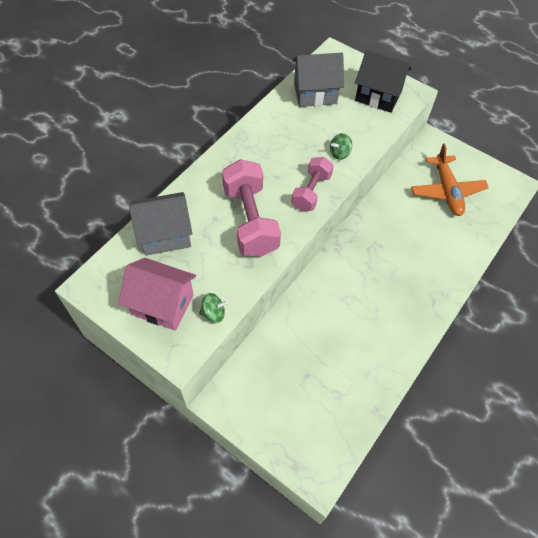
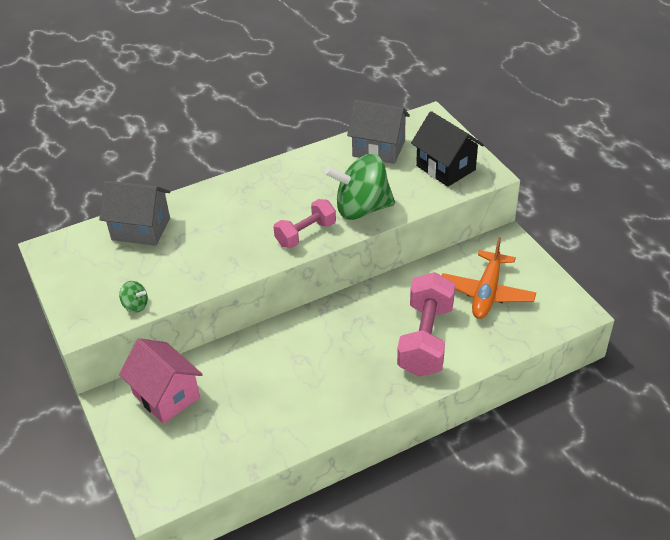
camera: 30 degrees right, 15 degrees down
pink house [118,258,196,331] -> pink house moved to [119,338,203,424]
pink dumbbell [222,159,281,257] -> pink dumbbell moved to [397,272,455,377]
green spinning top [330,133,352,160] -> green spinning top [325,154,395,220], size x2.38

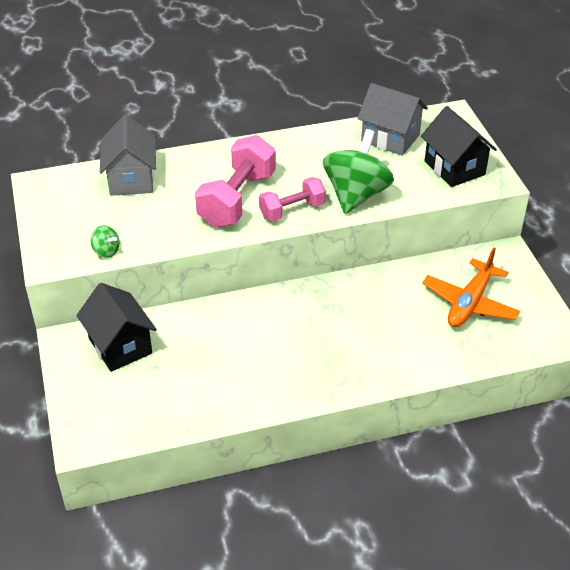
camera: 10 degrees right, 0 degrees up
grey house [99,180,170,246] -> grey house turned 60 degrees clockwise [100,115,156,196]
pink house [119,338,203,424] -> black house [76,283,157,372]
green spinning top [325,154,395,220] -> green spinning top turned 105 degrees clockwise [323,129,394,214]
pink dumbbell [397,272,455,377] -> pink dumbbell moved to [195,135,276,228]

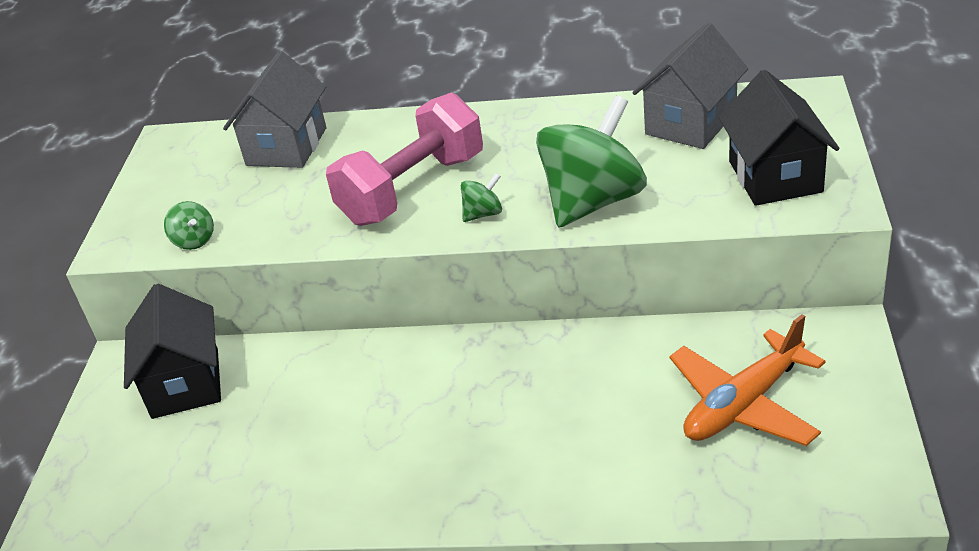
camera: 25 degrees right, 5 degrees down
pink dumbbell [259,177,326,221] -> green spinning top [461,173,502,222]
grey house [357,83,428,156] -> grey house turned 75 degrees clockwise [632,23,748,149]

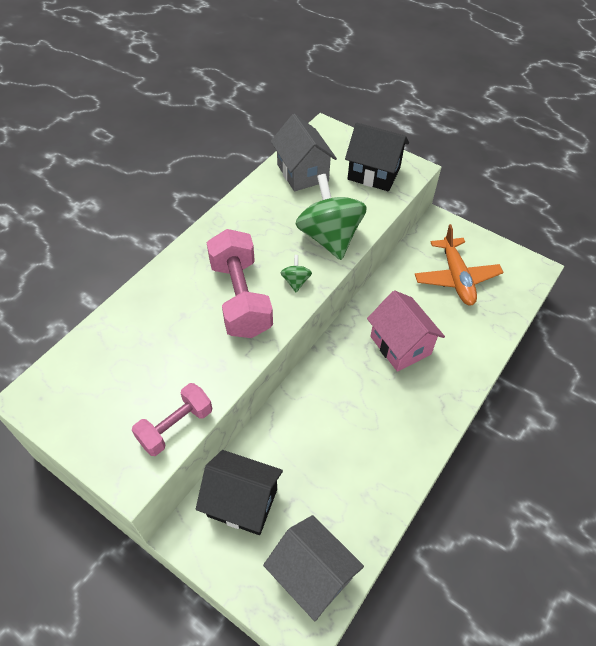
camera: 65 degrees left, 15 degrees up
green spinning top [164,201,214,250] -> pink dumbbell [132,383,212,456]
grey house [223,51,326,168] -> grey house moved to [263,515,364,621]
none -> pink house [367,291,445,372]

